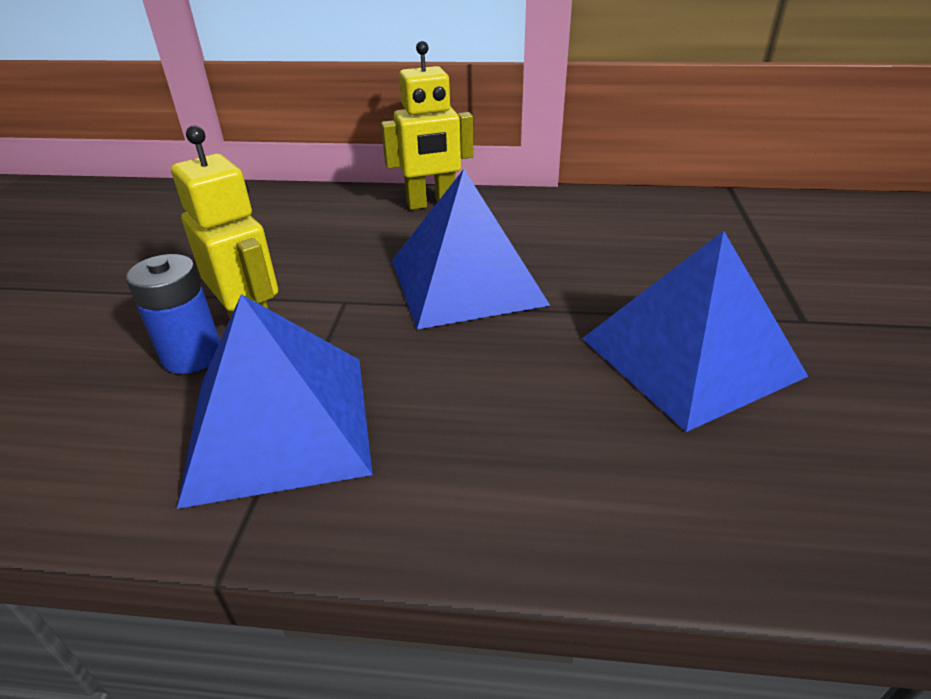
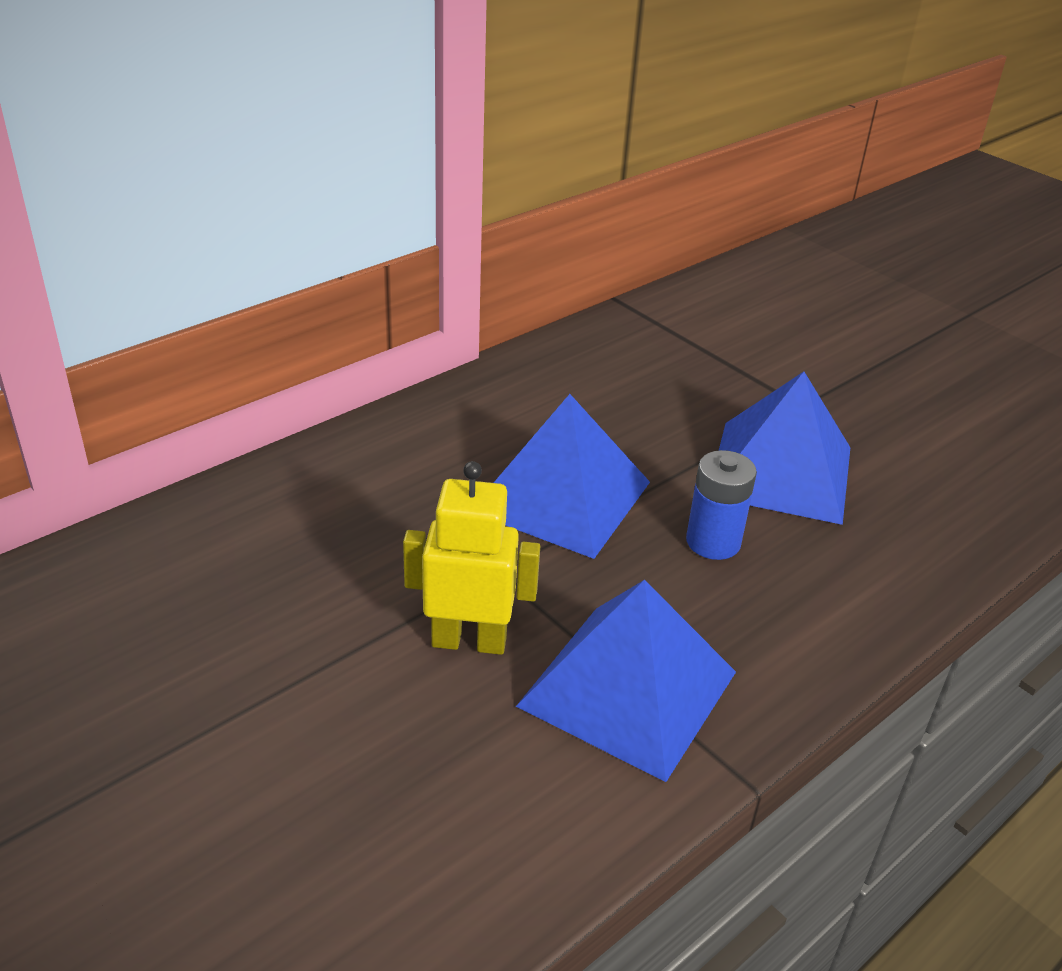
camera: 50 degrees left, 0 degrees up
blue battery [126,254,220,374] -> blue battery moved to [686,450,757,560]
yellow robot [381,41,473,210] -> none

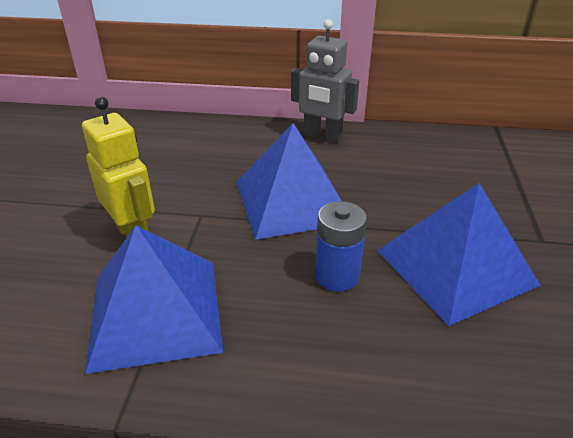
camera: 50 degrees right, 0 degrees up
none -> grey robot [291,19,359,143]

